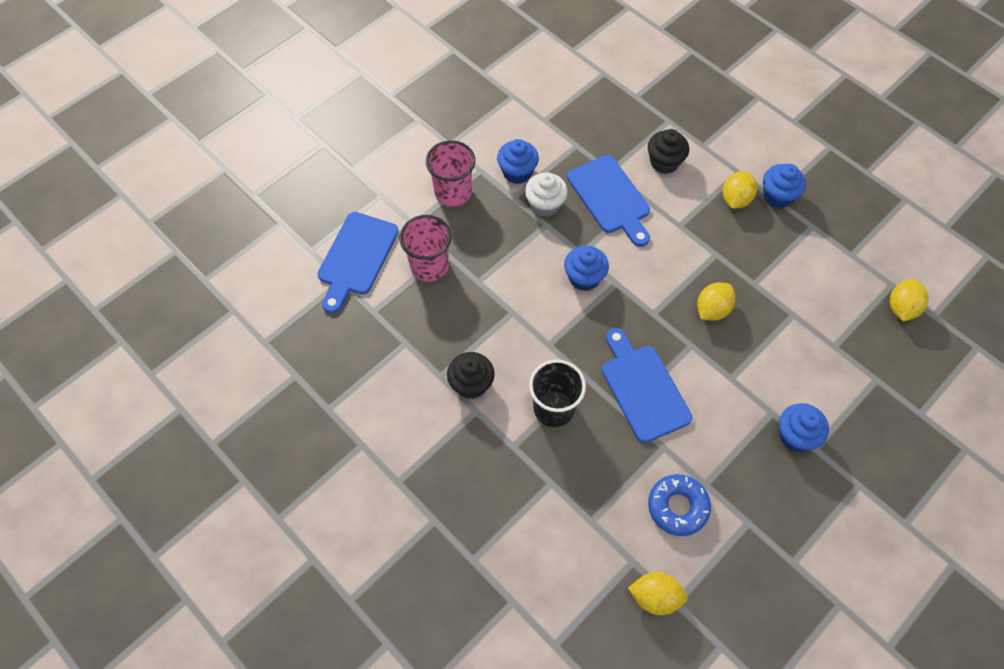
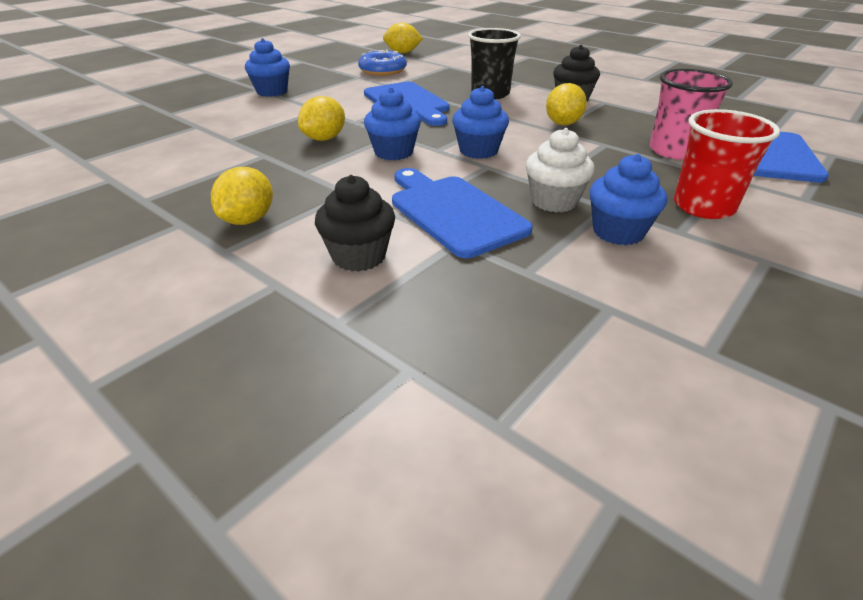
camera: 175 degrees right, 25 degrees down
pink cup [426,140,475,207] -> red cup [674,109,780,219]
blue cupcake [763,164,806,208] -> blue cupcake moved to [364,87,421,160]
yellow lemon [890,279,929,321] -> yellow lemon moved to [546,83,587,125]

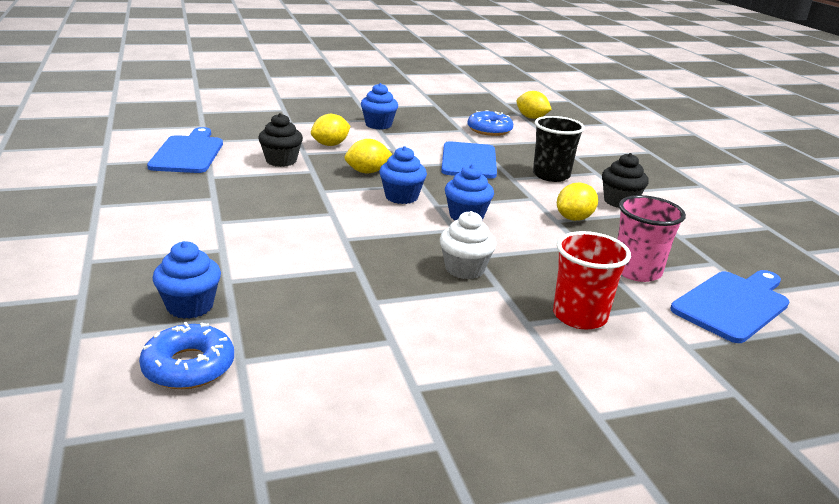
camera: 30 degrees right, 10 degrees down
yellow lemon [211,167,273,225] -> yellow lemon moved to [311,114,350,146]
black cupcake [315,175,395,272] -> black cupcake moved to [258,113,303,167]
blue cutting board [392,168,533,258] -> blue cutting board moved to [147,127,223,173]
blue cupcake [589,154,667,245] -> blue cupcake moved to [153,241,221,319]
none -> blue donut [139,322,234,389]

